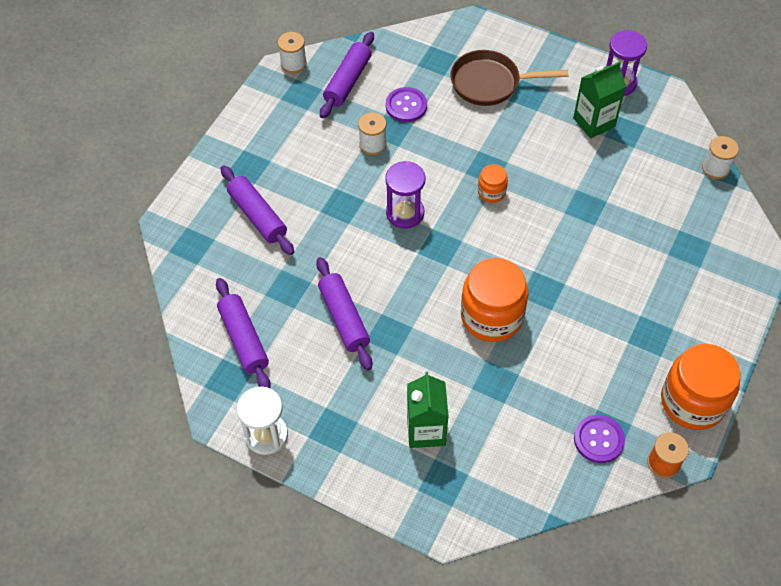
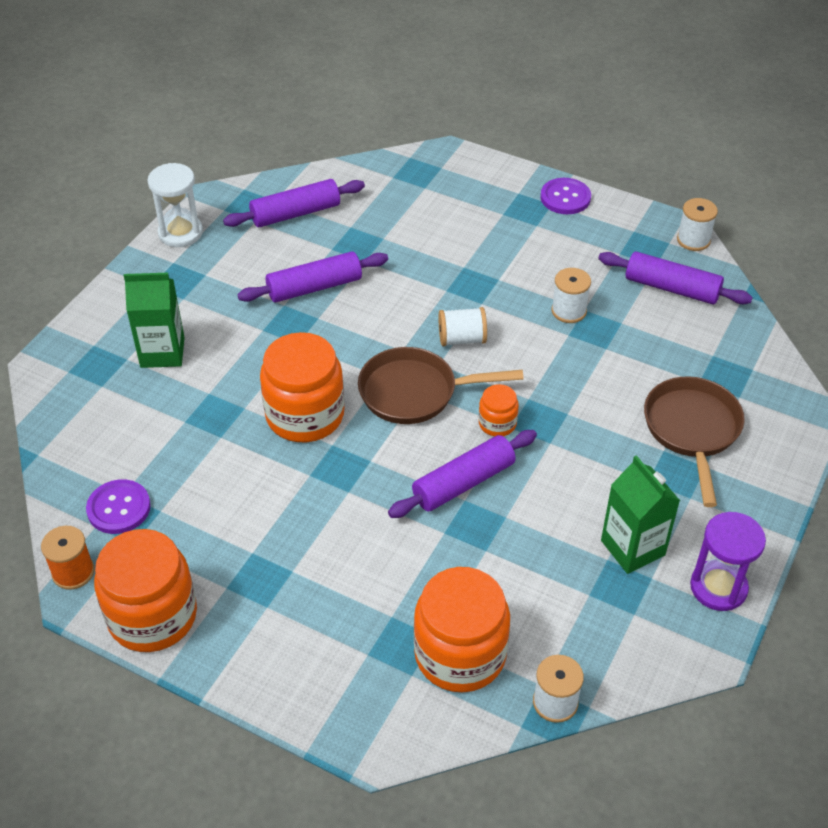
camera: 90 degrees right, 10 degrees down
purple rolling pin [220,165,294,255] -> purple rolling pin moved to [388,430,537,518]
purple hourglass [385,161,426,229] -> white spool [439,307,487,346]
purple button [386,87,427,122] -> purple button moved to [541,178,591,214]
none -> brown pan [358,347,524,424]
none -> orange jar [414,567,510,693]

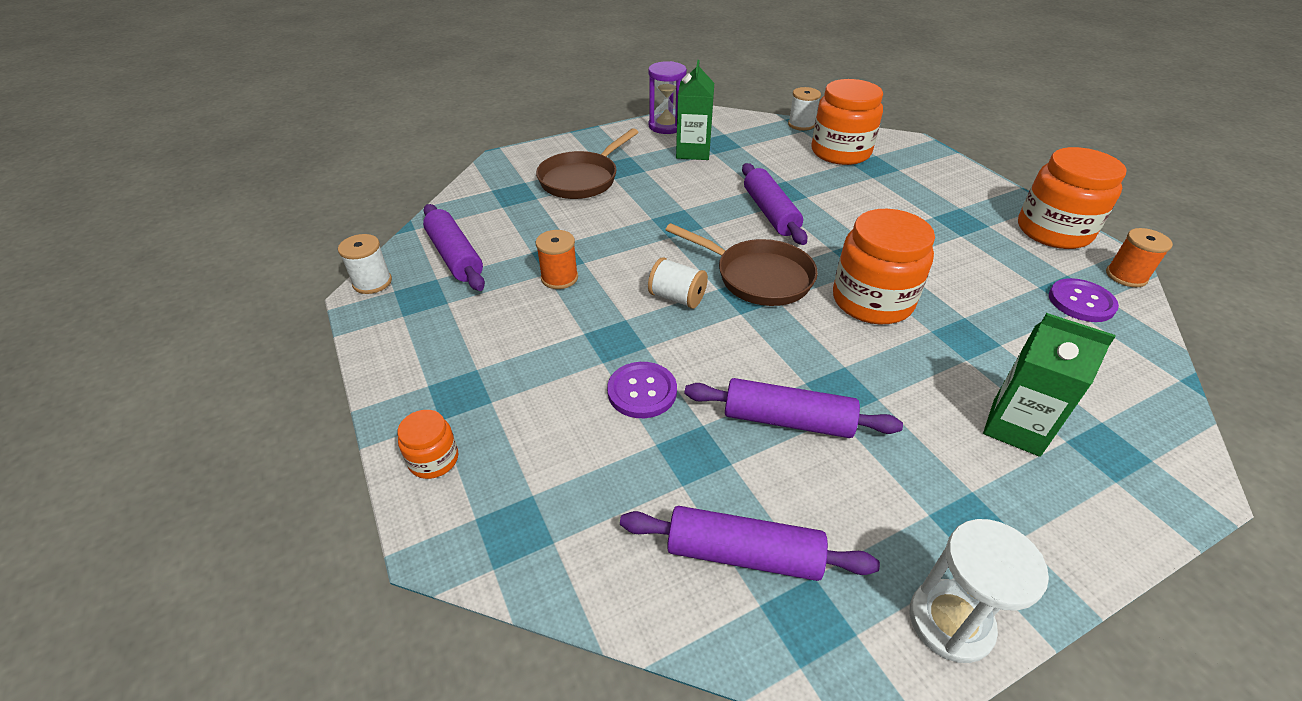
camera: 145 degrees left, 5 degrees down
purple rolling pin [388,430,537,518] -> purple rolling pin turned 75 degrees clockwise [742,163,807,245]
orange jar [479,384,519,436] -> orange jar moved to [397,410,458,479]
purple button [541,178,591,214] -> purple button moved to [607,362,677,418]
white spool [551,268,591,323] -> orange spool [536,230,578,289]

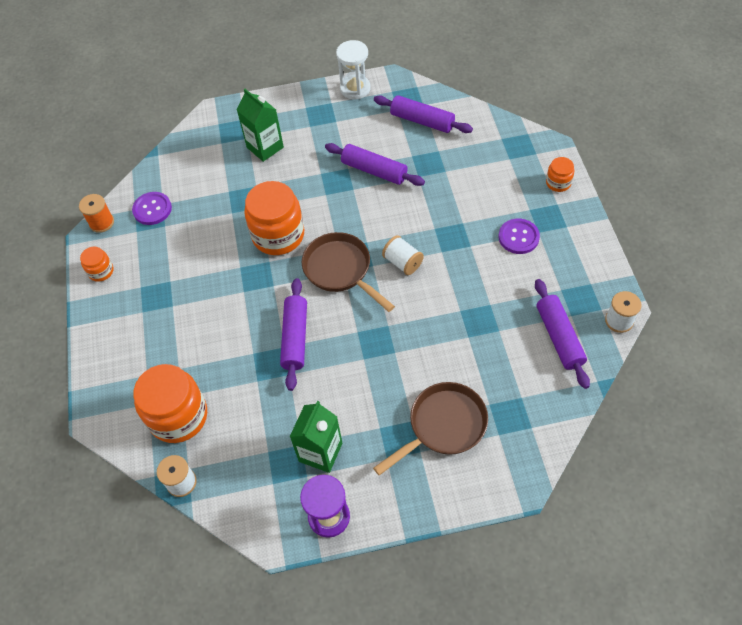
camera: 160 degrees left, 15 degrees up
orange spool [536,230,578,289] -> none
purple button [607,362,677,418] -> purple button moved to [499,218,540,254]
orange jar [1018,147,1127,249] -> orange jar [80,247,114,282], size x0.48

